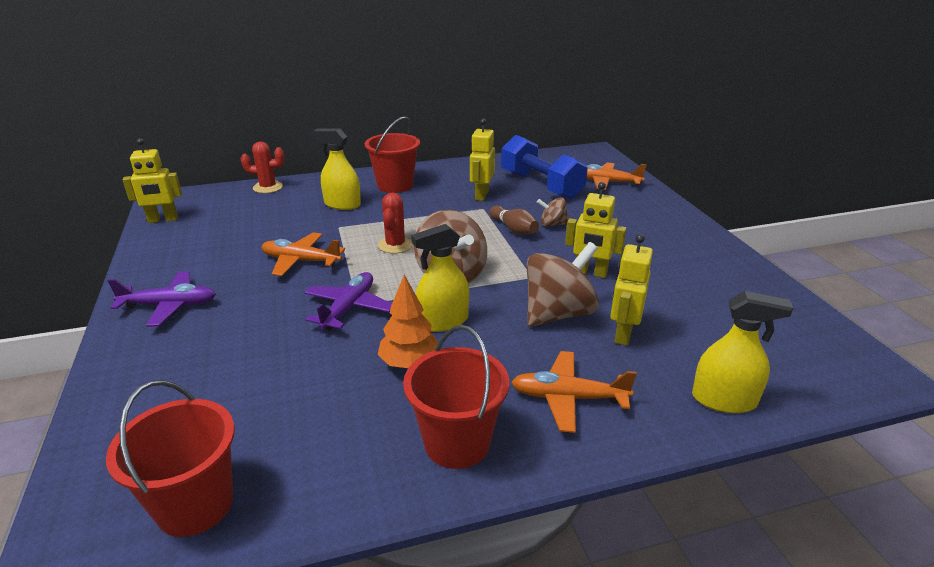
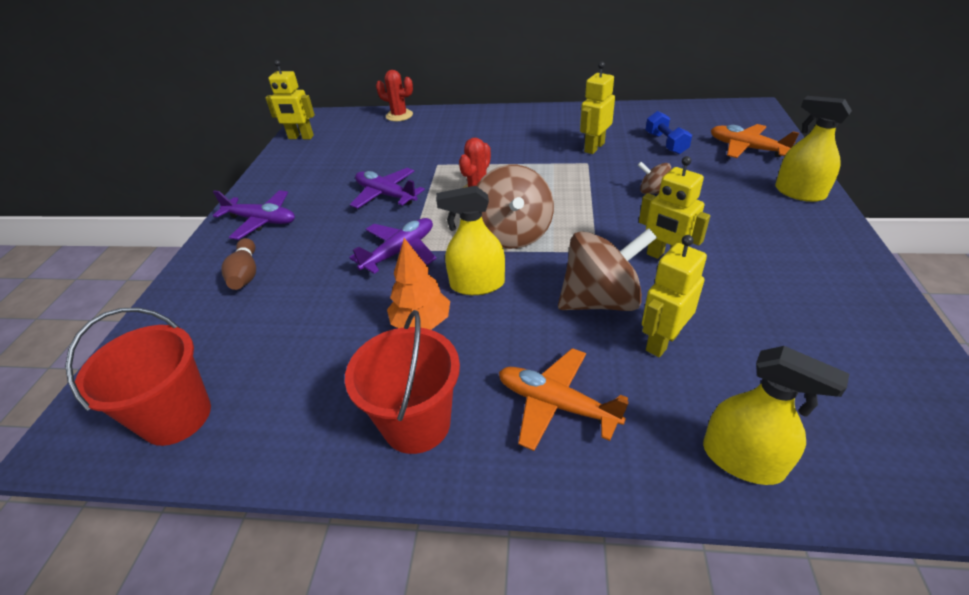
camera: 25 degrees right, 10 degrees up
orange plane [261,232,345,276] -> purple plane [350,168,425,209]
yellow spray bottle [313,128,361,210] -> yellow spray bottle moved to [775,96,852,202]
red bucket [365,116,420,193] -> none
brown bowling pin [490,206,539,235] -> brown bowling pin moved to [221,238,256,290]
blue dumbbell [501,135,588,199] -> blue dumbbell [646,111,692,154], size x0.53

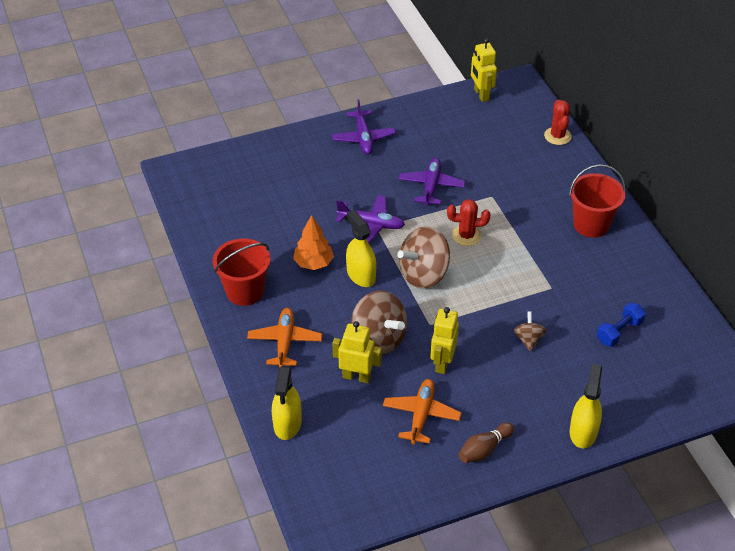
camera: 60 degrees right, 5 degrees up
red bucket [65,308,211,446] -> red bucket moved to [569,164,626,238]
brown bowling pin [221,238,256,290] -> brown bowling pin moved to [458,422,514,463]
yellow robot [580,62,615,154] -> none
orange plane [711,124,799,158] -> orange plane moved to [383,379,461,444]

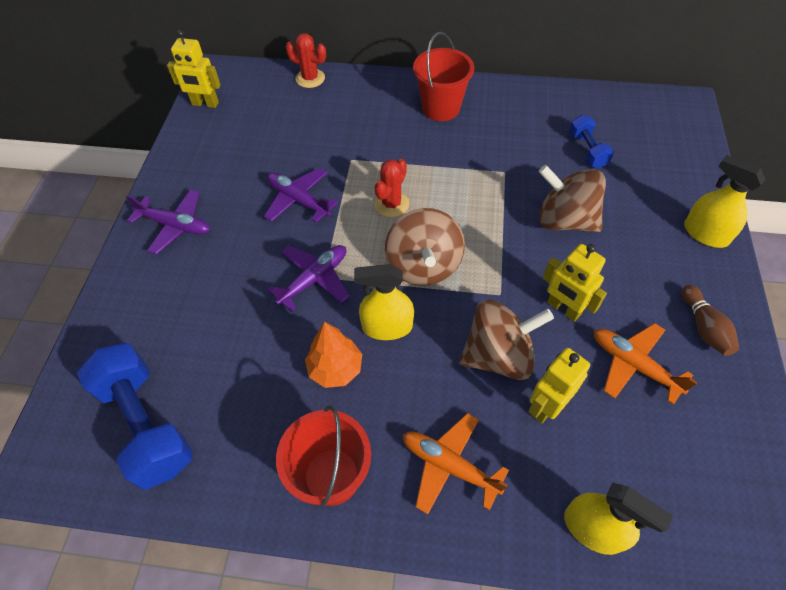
camera: 60 degrees left, 10 degrees up
brown spinning top [514,311,546,351] -> brown spinning top [539,165,606,232], size x1.99
none -> blue dumbbell [77,343,193,490]

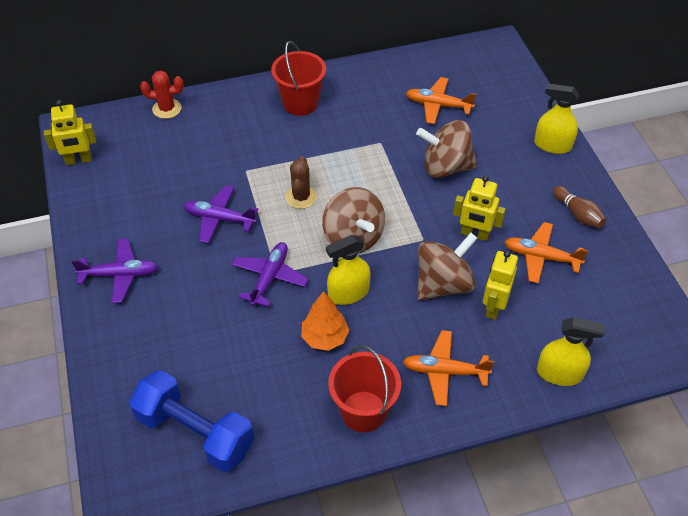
camera: 25 degrees left, 5 degrees down
red cactus [374,159,409,217] -> brown cactus [286,156,317,209]
blue dumbbell [569,115,614,169] -> orange plane [406,77,476,124]

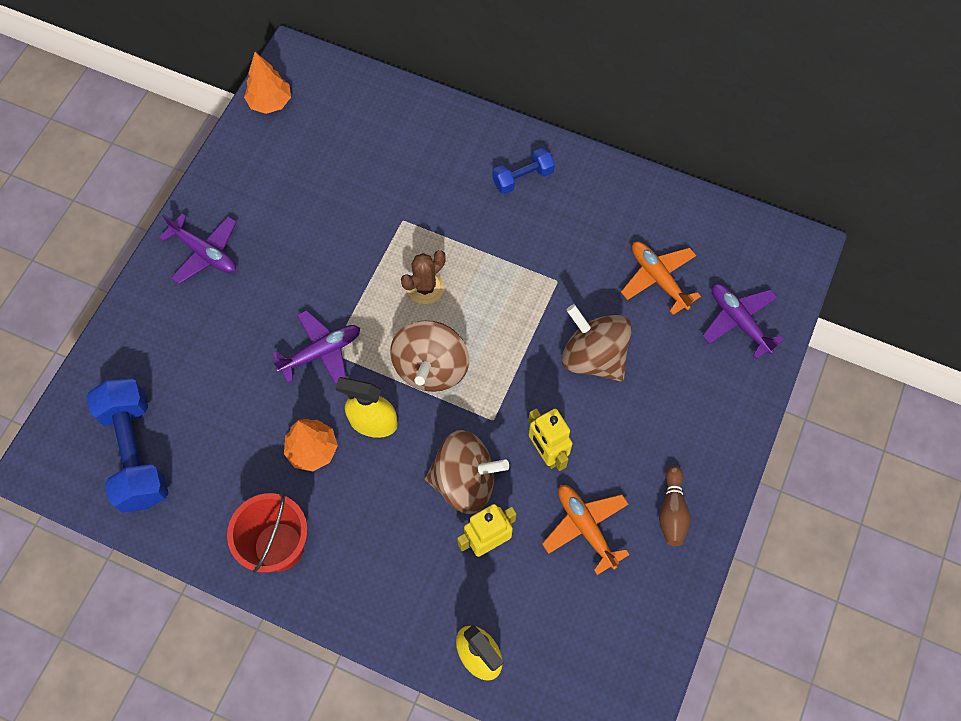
camera: 40 degrees right, 15 degrees up
yellow robot [44,100,96,165] -> orange tree [244,52,291,114]
red cactus [140,70,184,119] -> none
purple plane [183,185,258,244] -> purple plane moved to [702,284,784,360]
red bucket [271,41,326,116] -> blue dumbbell [492,148,555,194]
orange plane [403,330,494,406] -> none
yellow spray bottle [534,84,579,154] -> none

